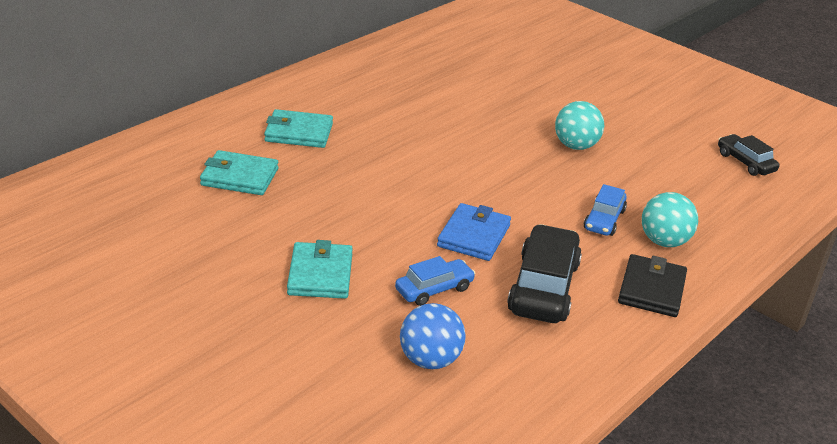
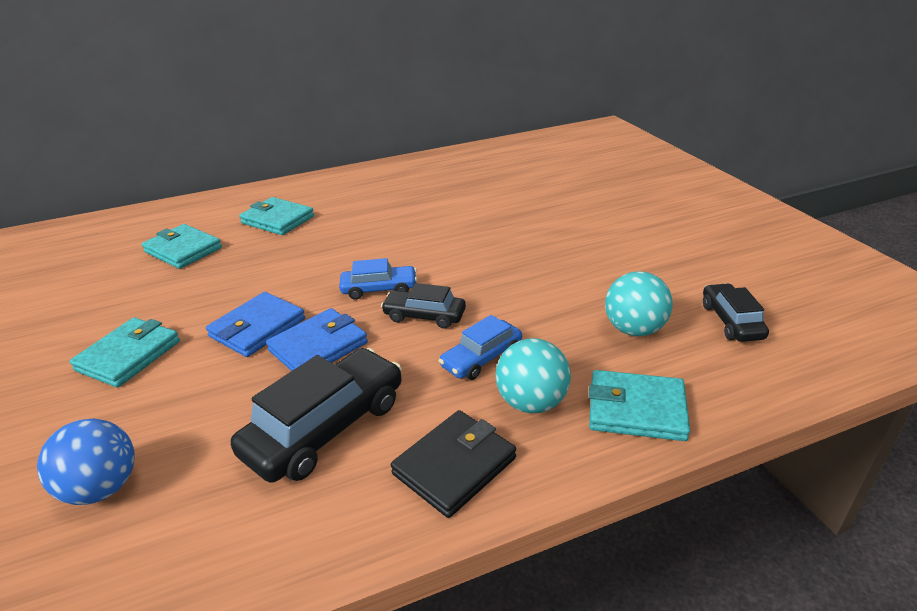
camera: 30 degrees right, 0 degrees up
blue car [395,256,476,306] -> blue car moved to [339,258,417,300]
turquoise ball [555,101,604,150] -> turquoise ball moved to [605,271,673,336]
none -> blue wallet [206,292,305,357]
none -> black car [381,283,466,329]
none -> turquoise wallet [589,370,690,441]

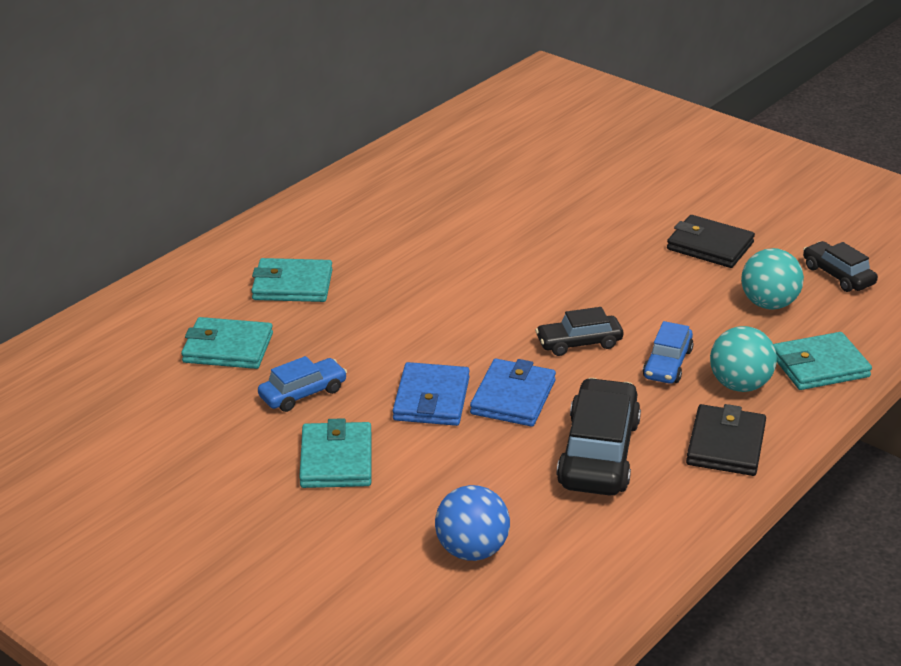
camera: 30 degrees left, 0 degrees up
blue car [339,258,417,300] -> blue car moved to [258,356,347,412]
none -> black wallet [667,215,755,268]

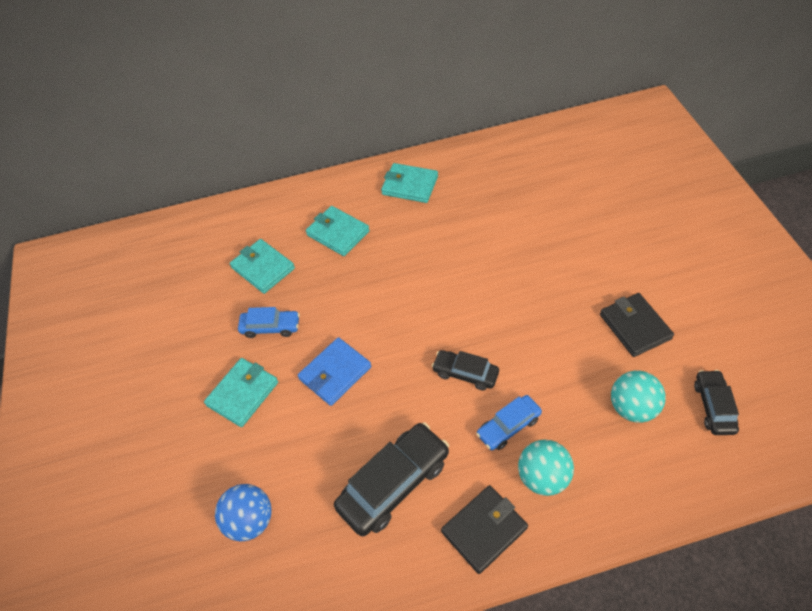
camera: 40 degrees right, 20 degrees up
blue wallet [470,359,556,427] -> none
turquoise wallet [773,332,872,390] -> turquoise wallet moved to [381,163,438,203]

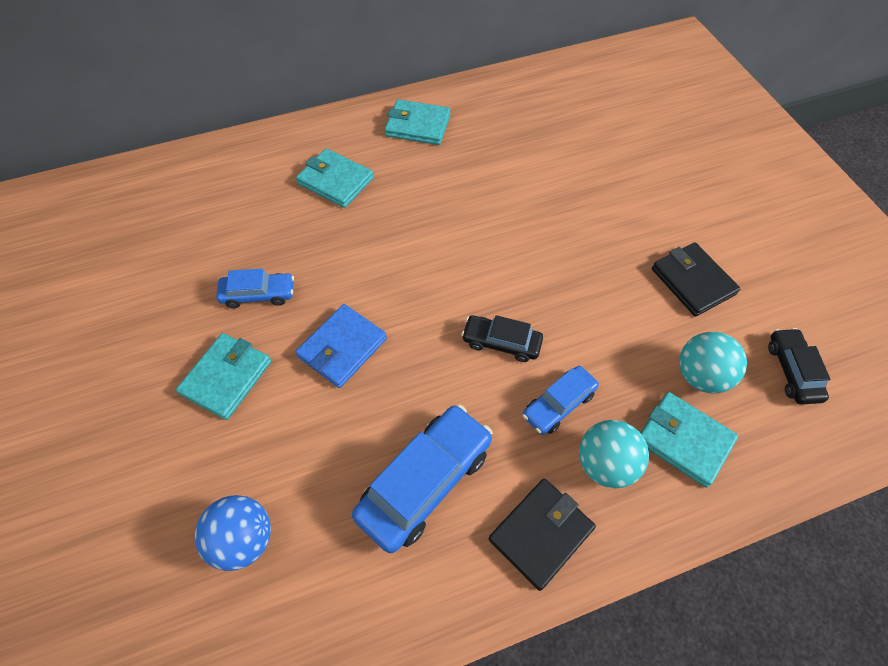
camera: 10 degrees left, 5 degrees up
turquoise wallet [230,239,295,294] -> turquoise wallet moved to [640,392,738,487]
black car [334,422,449,536] -> blue car [352,405,493,553]

